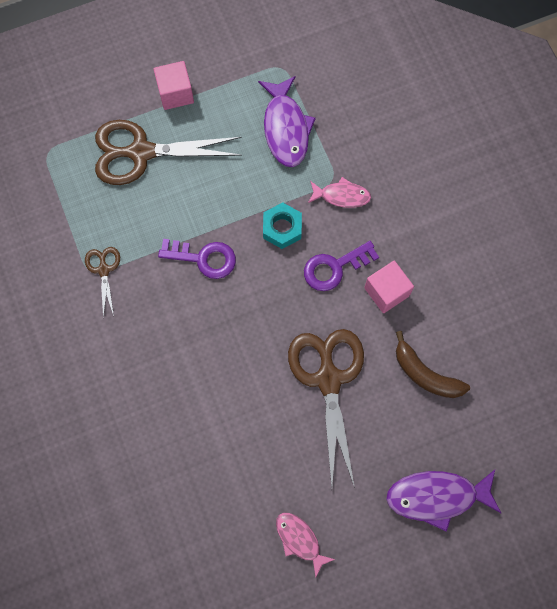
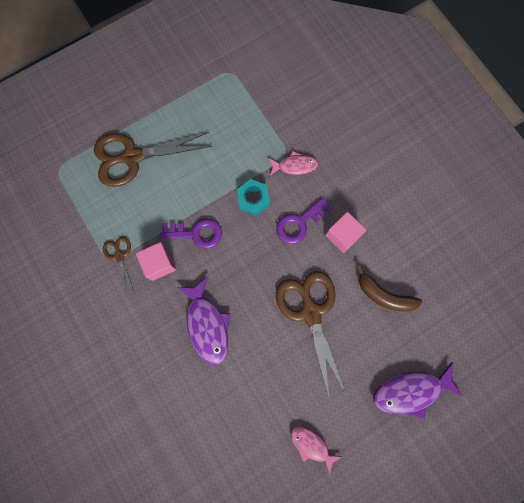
camera: 10 degrees left, 5 degrees up
pink cube [154,61,194,110] -> pink cube moved to [136,242,176,281]
purple fish [258,76,316,167] -> purple fish moved to [177,277,231,365]

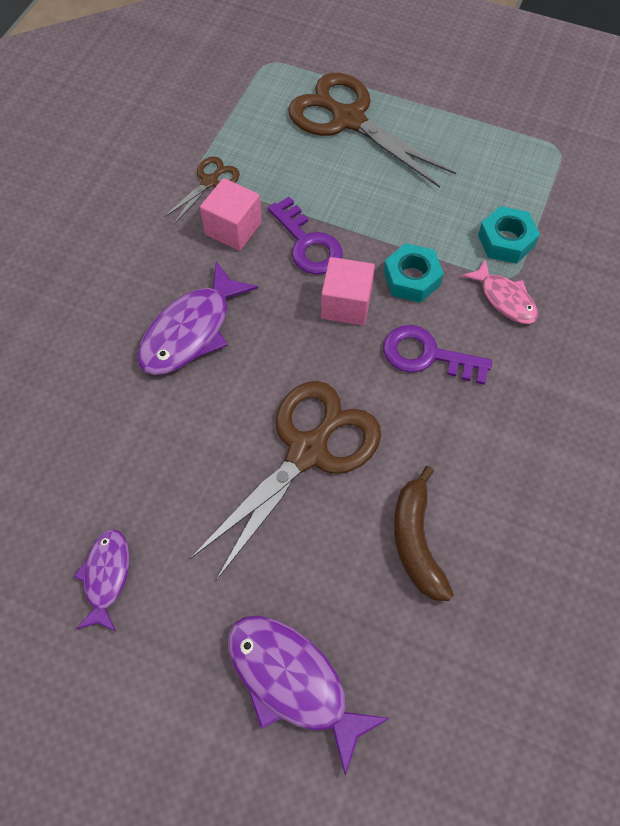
camera: 55 degrees right, 15 degrees down
pink fish [291,426,342,474] -> purple fish [74,529,130,631]
pink cube [325,212,367,253] -> pink cube moved to [321,257,375,325]
none -> turquoise nut [478,206,540,264]

